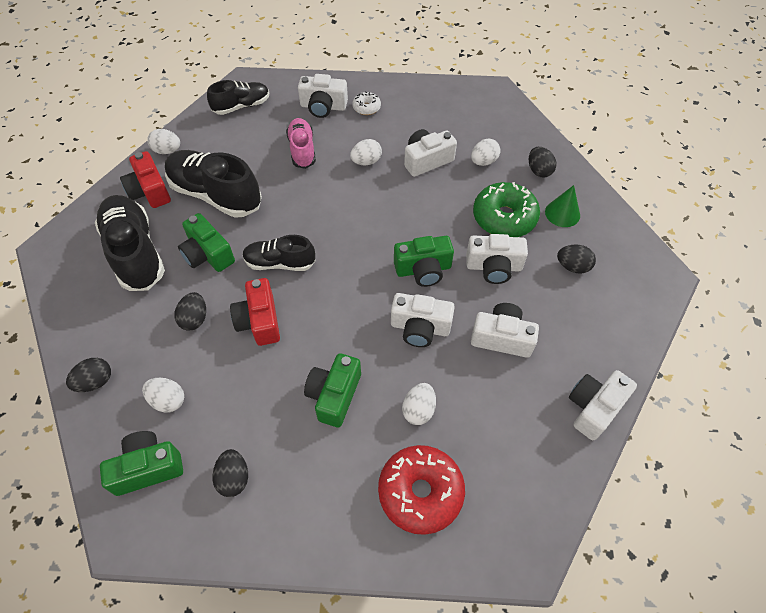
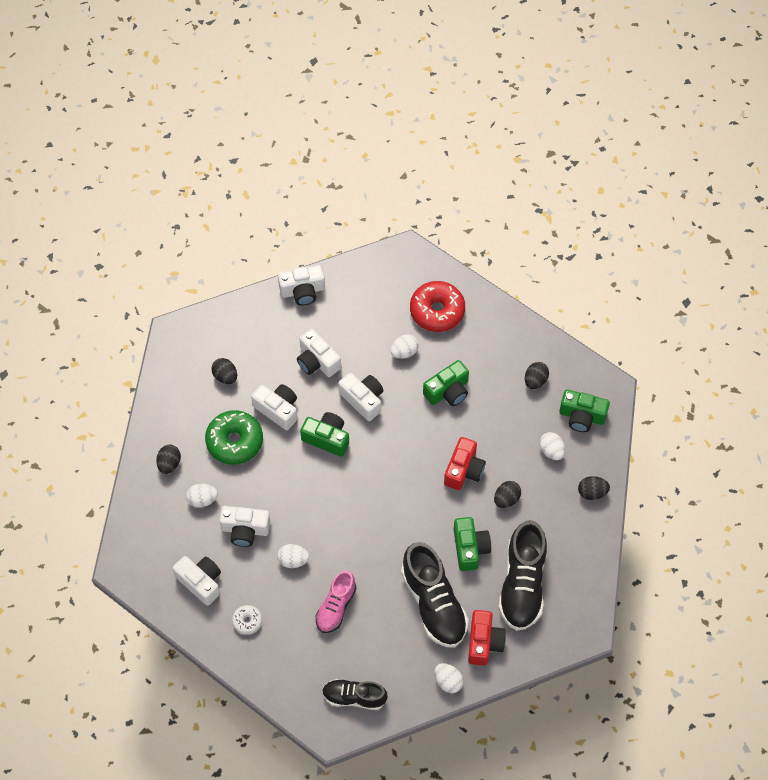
camera: 145 degrees left, 5 degrees up
black shoe [242,235,315,271] -> none
white camera [298,74,348,118] -> white camera moved to [173,556,221,606]
green cone [545,185,580,227] -> none

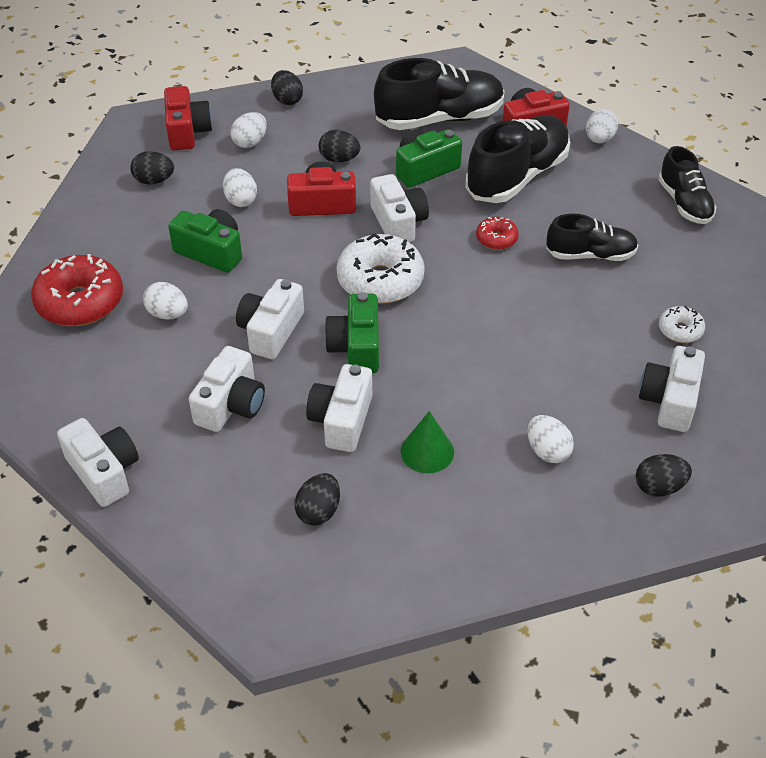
camera: 115 degrees left, 15 degrees down
black egg [156,445,181,474] -> black egg moved to [636,454,692,496]
green donut [205,410,263,465] -> green cone [401,411,454,473]
white camera [219,506,270,547] -> white camera moved to [370,174,429,242]
white egg [277,544,309,568] -> white egg moved to [223,168,257,207]
pink shoe [316,571,356,633] -> black shoe [546,214,638,261]
green camera [559,390,610,432] -> red camera [164,86,212,150]
none -> white donut [336,233,425,304]
none -> red donut [476,217,519,250]

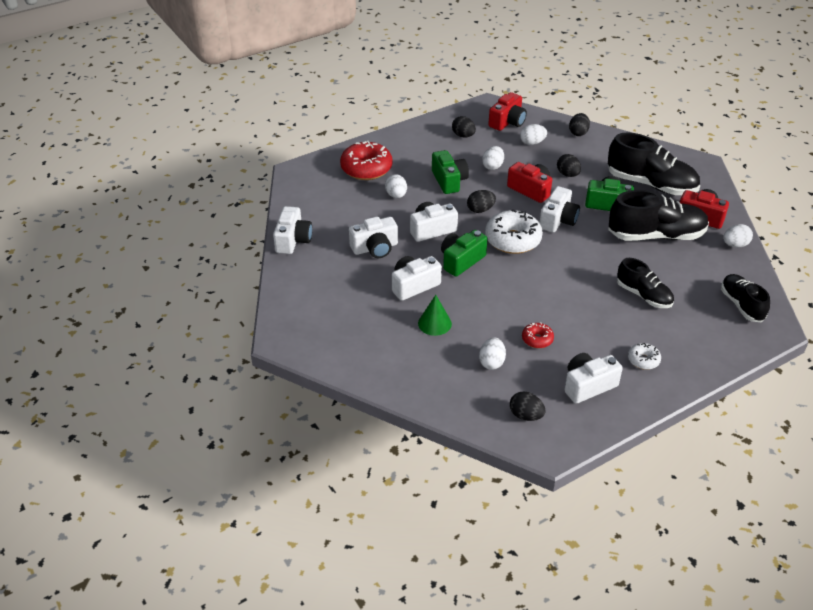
camera: 45 degrees right, 5 degrees down
black egg [294,473,340,526] -> black egg moved to [467,190,496,213]
red donut [476,217,519,250] -> red donut moved to [522,322,554,348]
black shoe [658,146,717,224] -> black shoe turned 135 degrees clockwise [721,274,770,322]

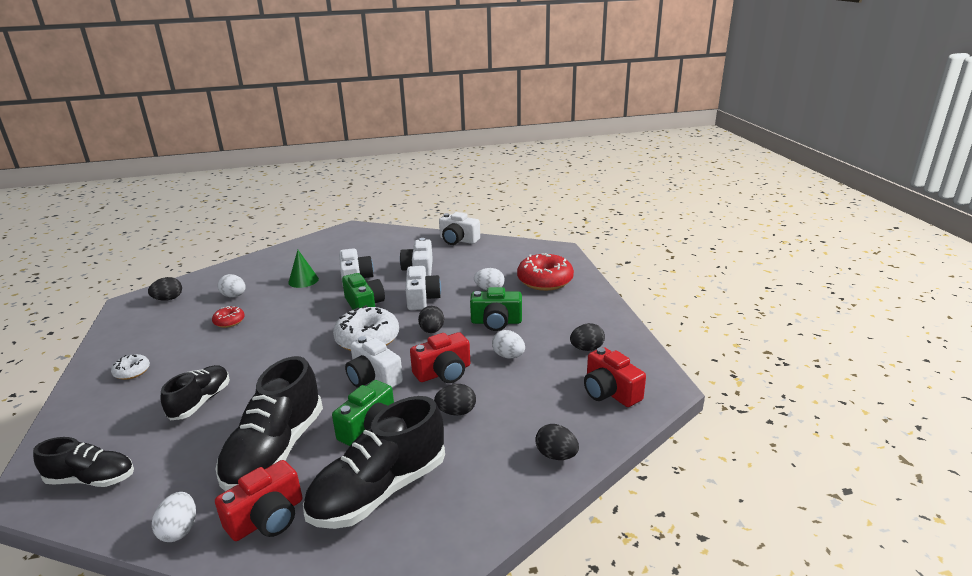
camera: 110 degrees right, 15 degrees down
white egg [520,124,547,145] -> none
white camera [564,353,623,404] -> none
black shoe [617,258,674,308] -> black shoe turned 135 degrees clockwise [161,365,230,420]

